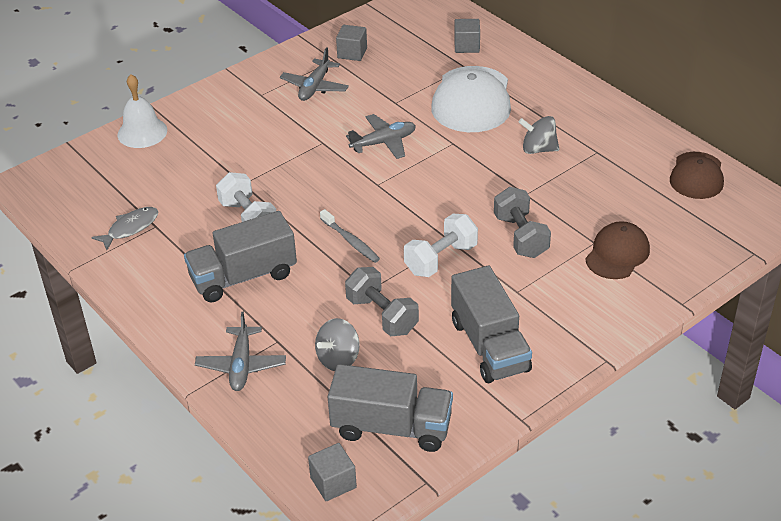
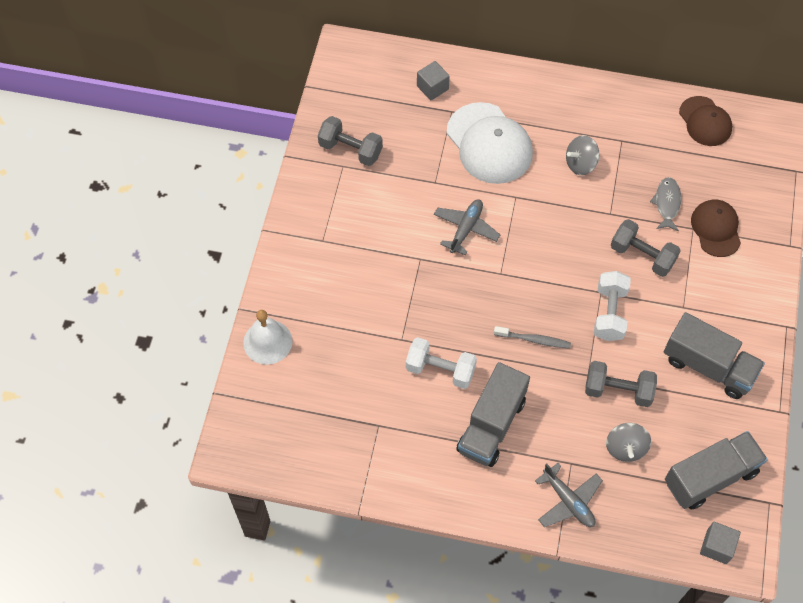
camera: 40 degrees left, 20 degrees up
grey fish [91,207,159,250] -> grey fish moved to [650,177,681,231]
grey plane [280,47,349,101] -> none
grey cube [336,25,367,61] -> grey dumbbell [318,116,383,166]

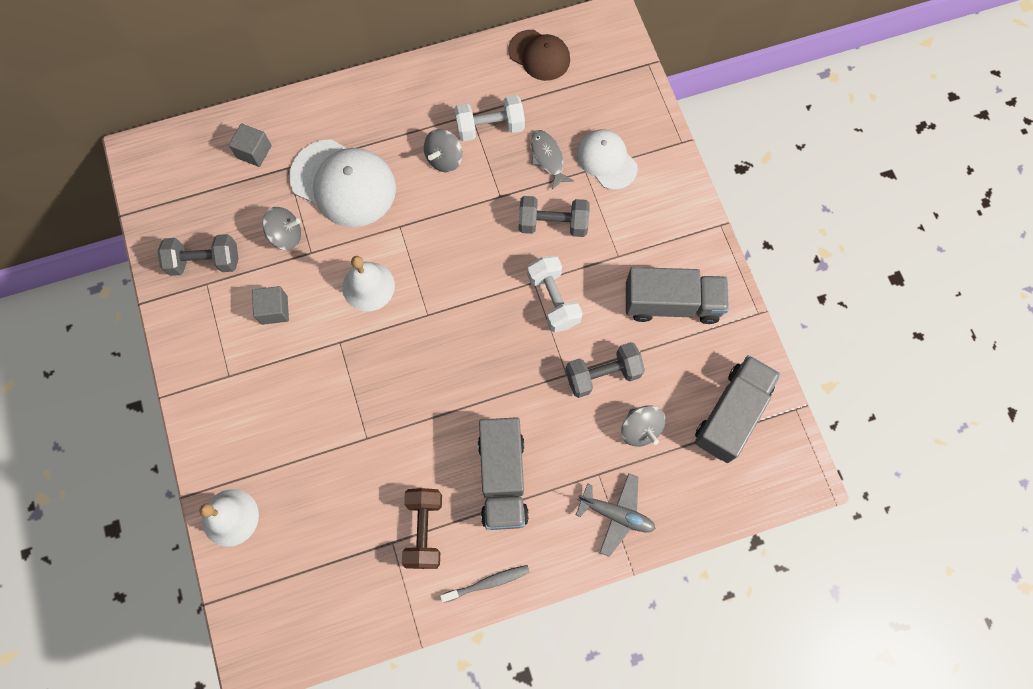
camera: 30 degrees left, 10 degrees up
white dumbbell [406,337,477,389] -> white dumbbell moved to [454,95,525,141]
grey plane [434,199,500,255] -> white bell [343,256,395,311]
grey toothbrush [494,326,571,349] -> grey toothbrush moved to [440,565,530,603]
brown cap [691,200,741,257] -> white cap [577,129,638,190]
grey cube [700,522,741,564] -> grey cube moved to [252,286,289,325]
none -> grey spinning top [262,207,301,250]
none -> brown dumbbell [402,488,442,569]

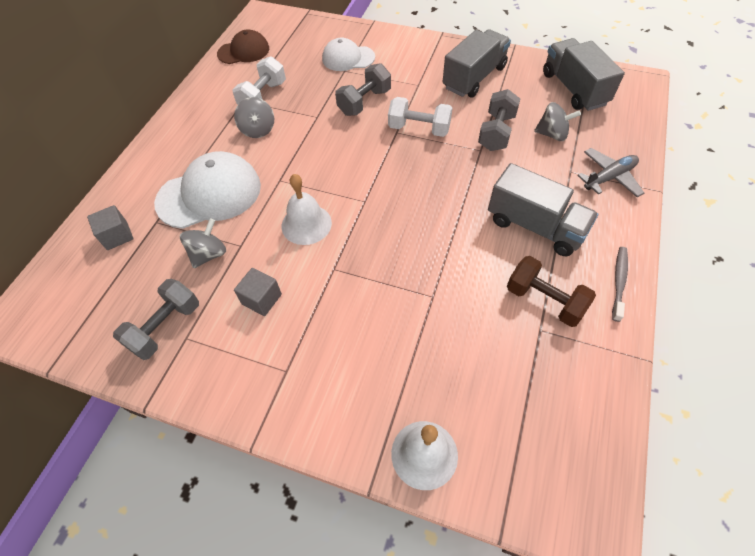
camera: 50 degrees left, 15 degrees down
grey fish [531,130,574,190] -> none

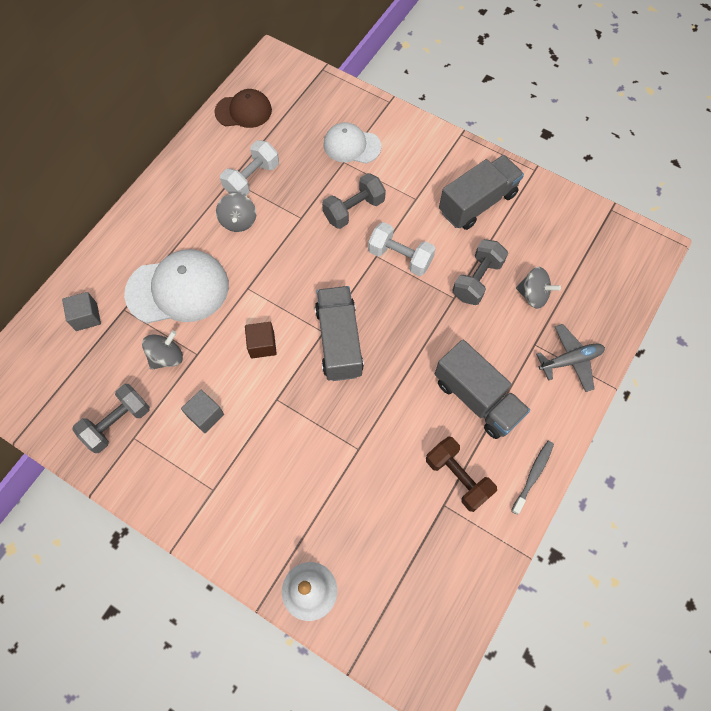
camera: 10 degrees right, 10 degrees up
white bell [282,174,332,245] -> brown cube [245,322,277,358]
grey truck [543,38,625,111] -> grey truck moved to [315,286,364,381]

